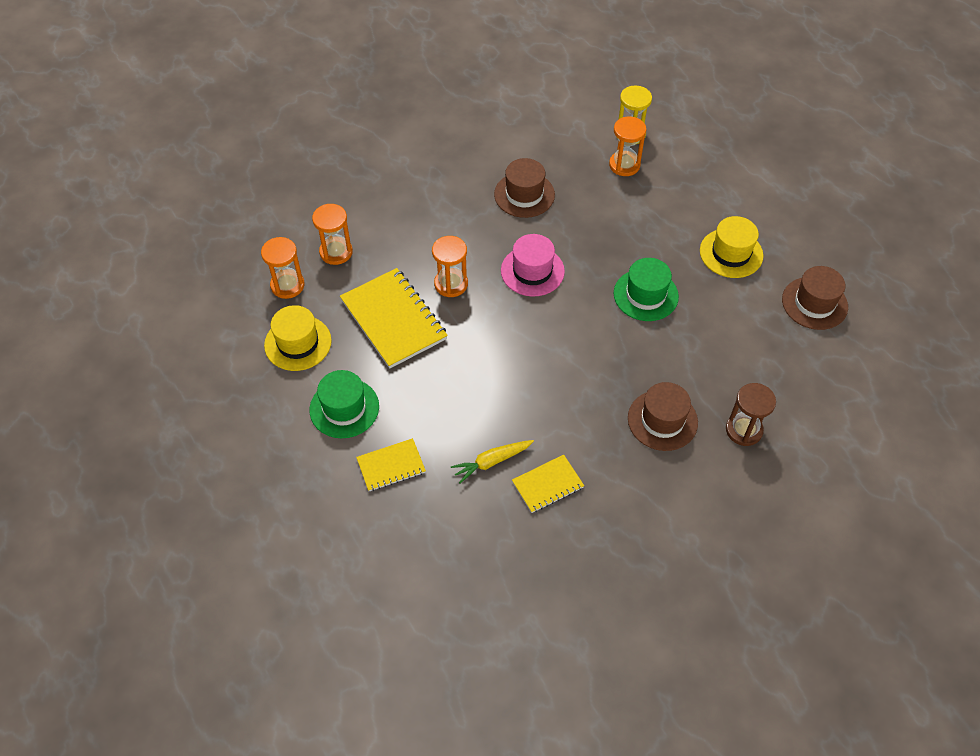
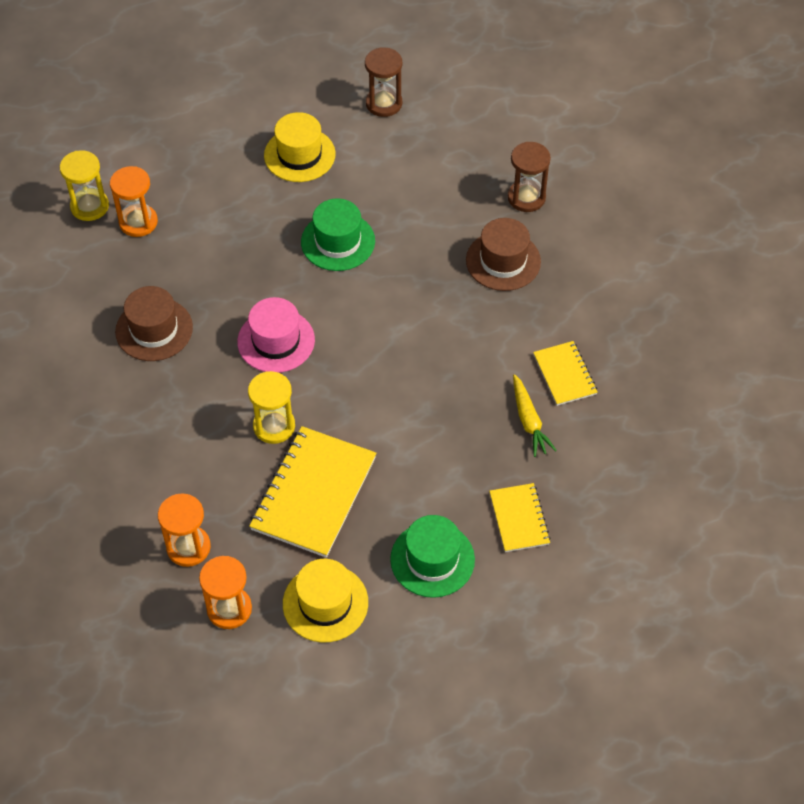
camera: 80 degrees left, 0 degrees up
yellow notebook [340,268,448,369] -> yellow notebook turned 45 degrees counterclockwise [249,426,377,558]
orange hourglass [432,236,468,297] -> yellow hourglass [248,371,295,444]
brown hat [782,266,848,330] -> brown hourglass [365,47,402,117]

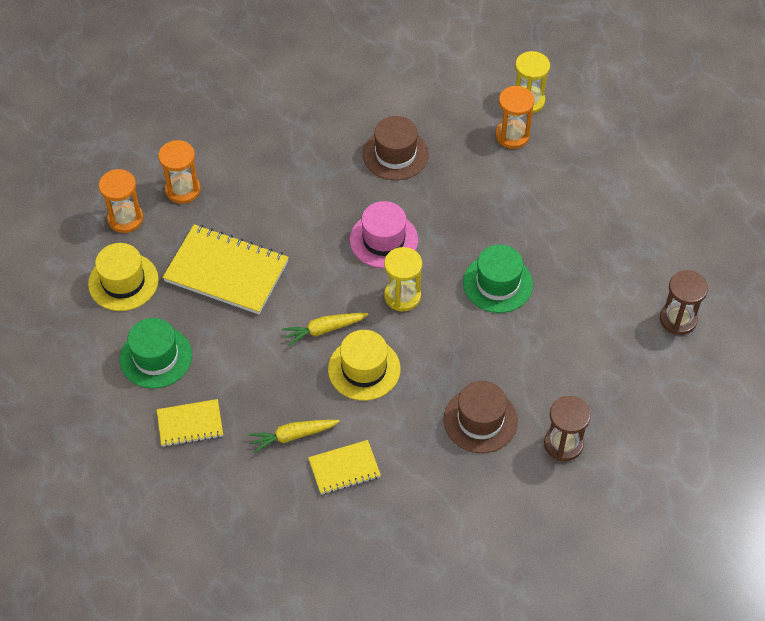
camera: 90 degrees right, 0 degrees up
yellow hourglass [248,371,295,444] -> yellow hourglass moved to [384,247,422,312]
yellow hat [264,112,336,182] -> yellow hat moved to [328,330,401,401]
none -> yellow carrot [282,313,368,346]

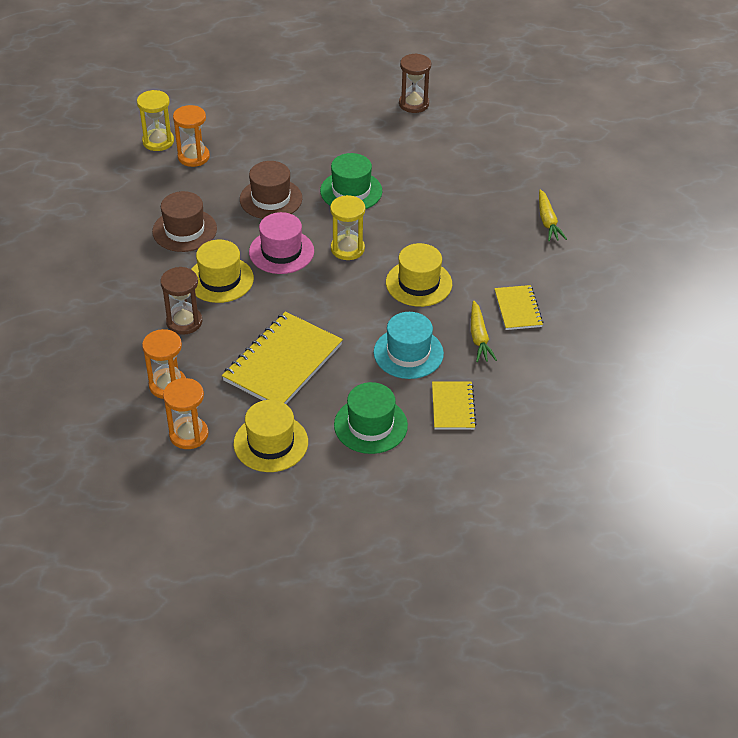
camera: 80 degrees left, 10 degrees down
yellow carrot [282,313,368,346] -> yellow carrot moved to [539,189,567,241]
brown hat [443,381,518,453] -> brown hat moved to [240,161,302,219]
brown hourglass [544,396,591,461] -> brown hourglass moved to [160,267,202,335]
none -> yellow hat [191,240,254,303]
none -> turquoise hat [374,312,444,379]

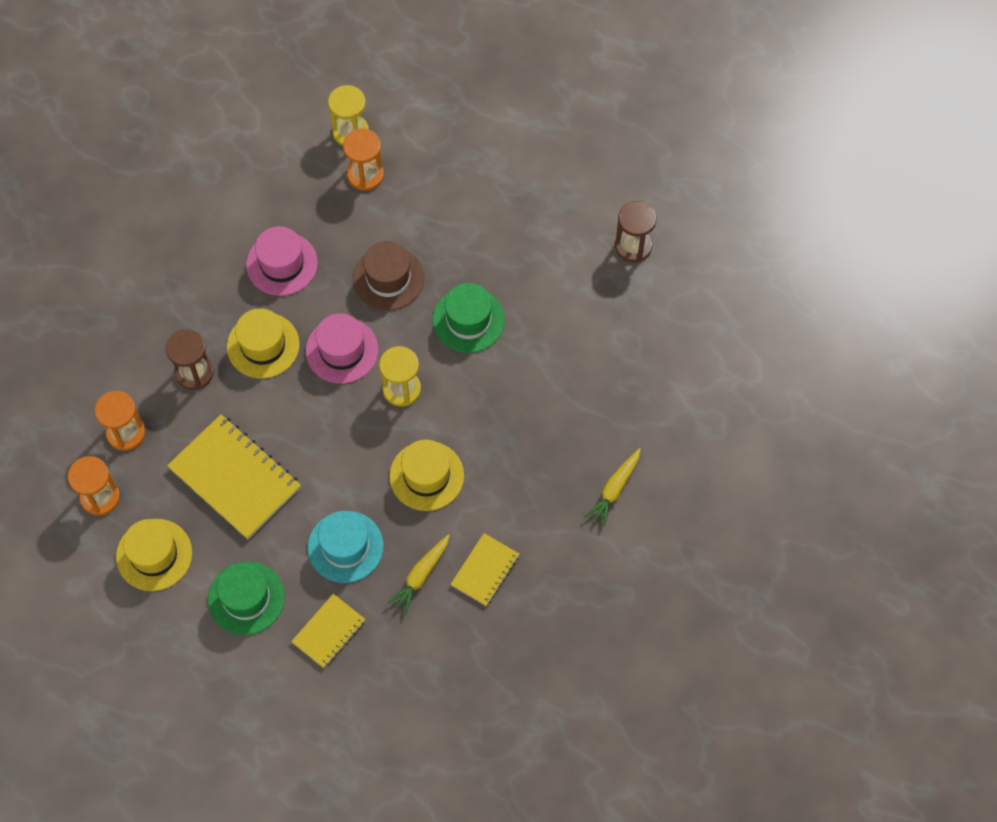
camera: 40 degrees right, 20 degrees up
brown hat [152,191,217,252] -> pink hat [246,226,318,296]
yellow notebook [222,312,343,404] -> yellow notebook turned 60 degrees clockwise [167,414,301,539]

